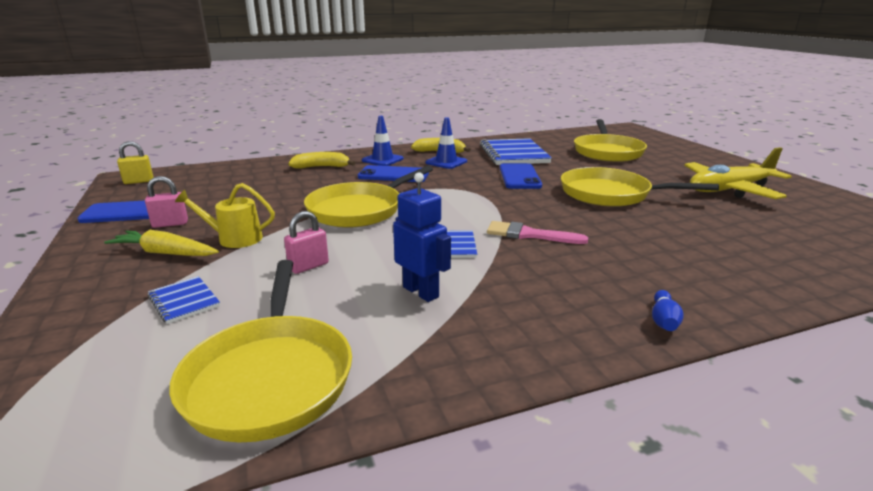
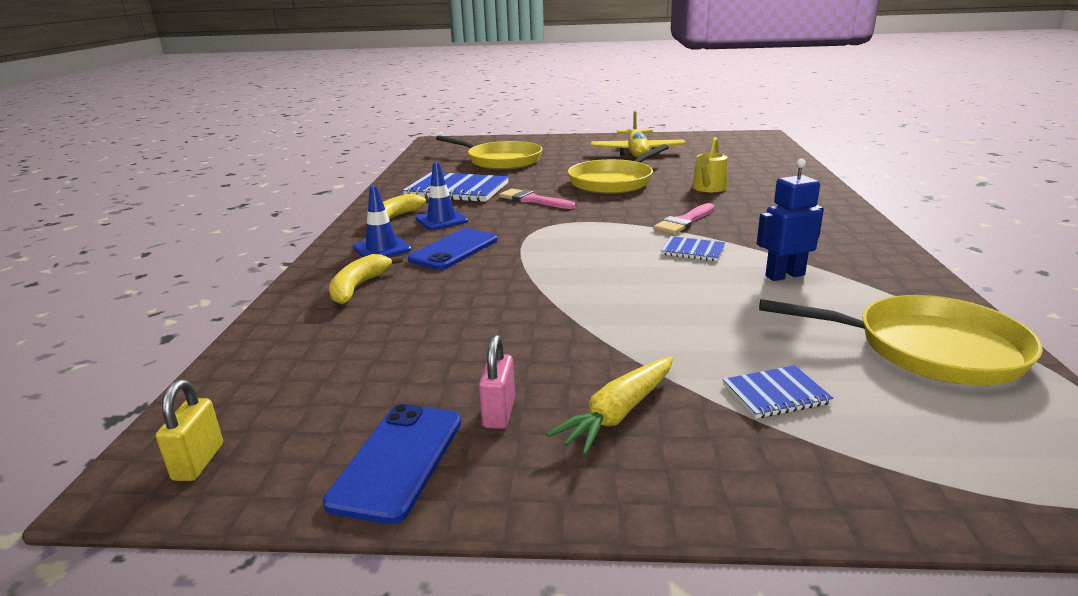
camera: 65 degrees left, 0 degrees up
yellow watering can [175,183,275,248] -> yellow watering can moved to [692,137,728,192]
pink padlock [284,211,329,274] -> none
yellow pan [304,166,433,227] -> none
blue phone [500,163,542,189] -> pink brush [499,188,575,209]
blue bowling pin [652,290,684,331] -> none

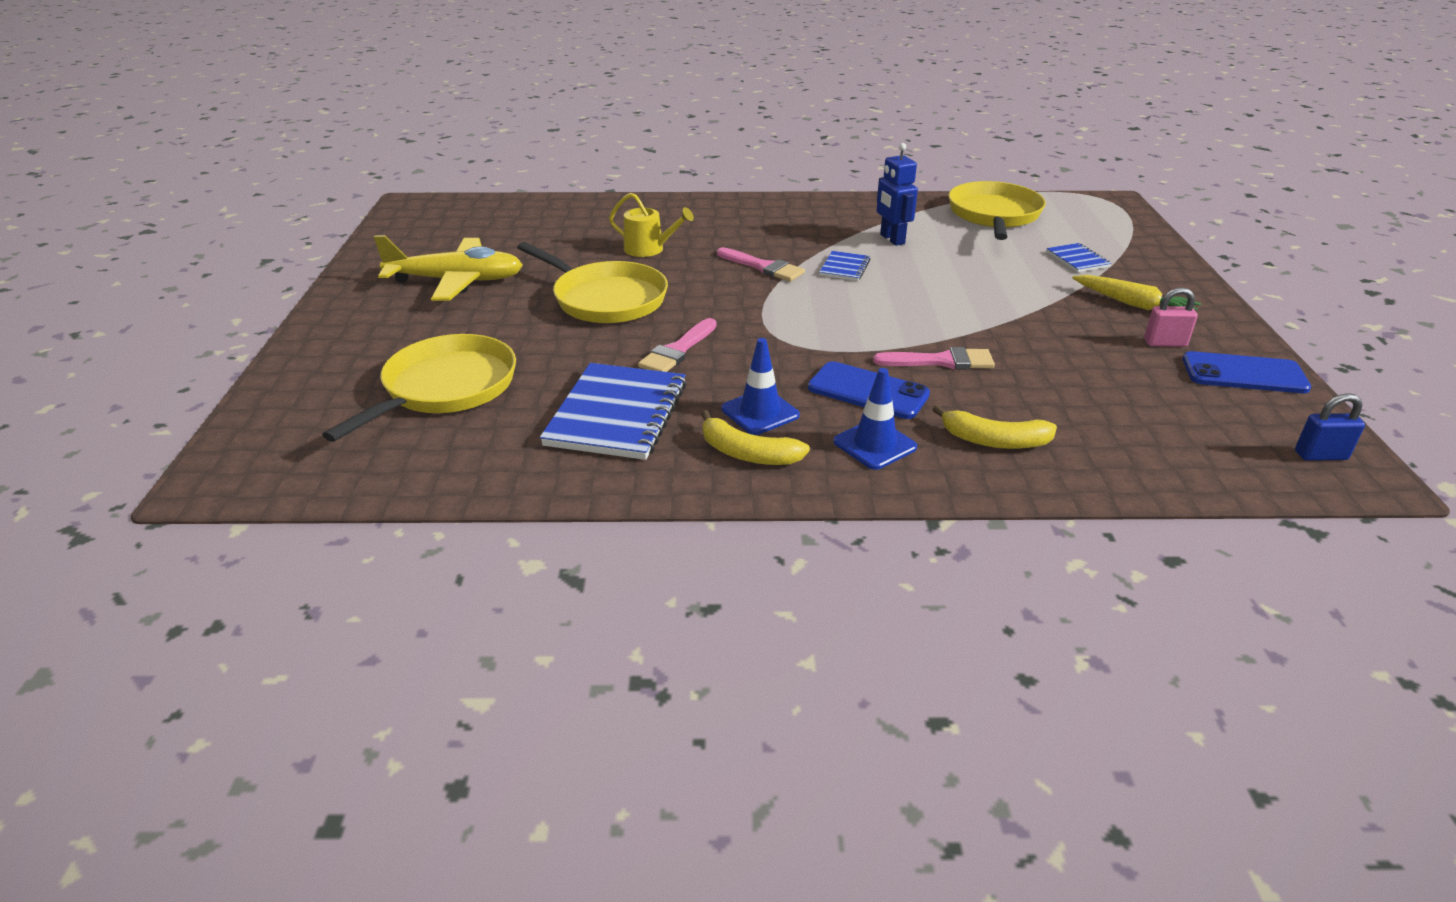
camera: 95 degrees left, 10 degrees up
yellow padlock [156,380,223,481] -> blue padlock [1295,393,1365,461]
none -> pink brush [873,347,995,370]

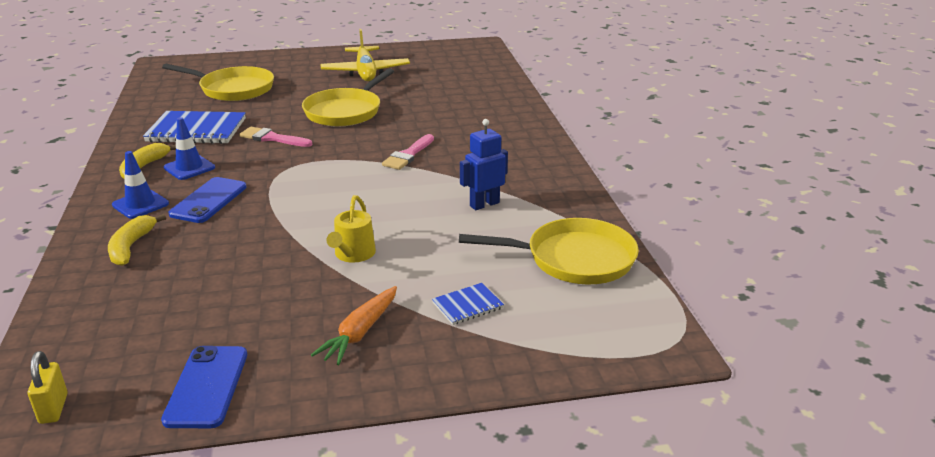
camera: 80 degrees right, 5 degrees down
yellow watering can [609,193,694,257] -> yellow watering can moved to [327,195,376,263]
blue notebook [819,251,870,281] -> none
pink brush [873,347,995,370] -> none
yellow carrot [1072,275,1201,311] -> orange carrot [311,286,397,365]
pink padlock [1144,287,1198,347] -> none
blue padlock [1295,393,1365,461] -> yellow padlock [28,351,68,424]

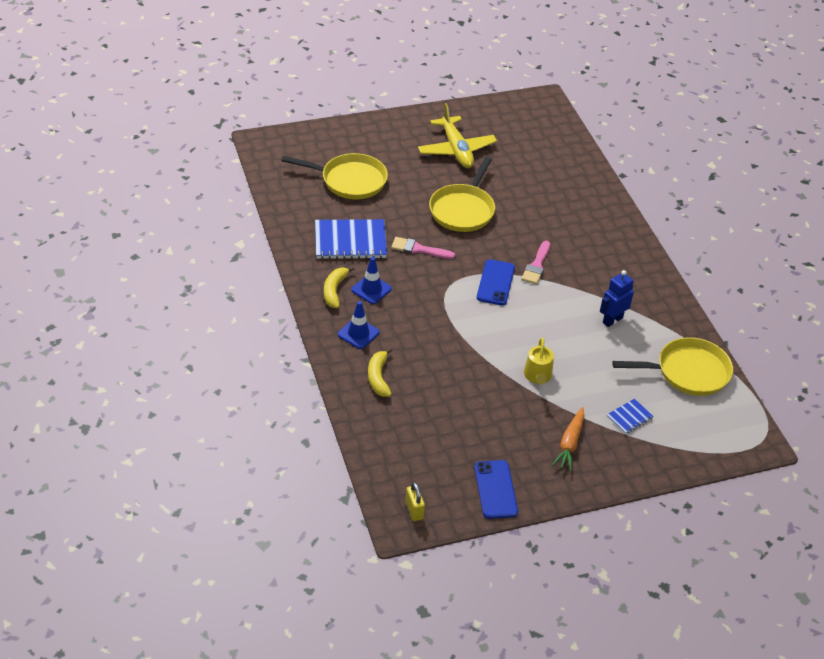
camera: 10 degrees left, 15 degrees up
blue phone [168,177,247,223] -> blue phone moved to [477,259,515,305]

